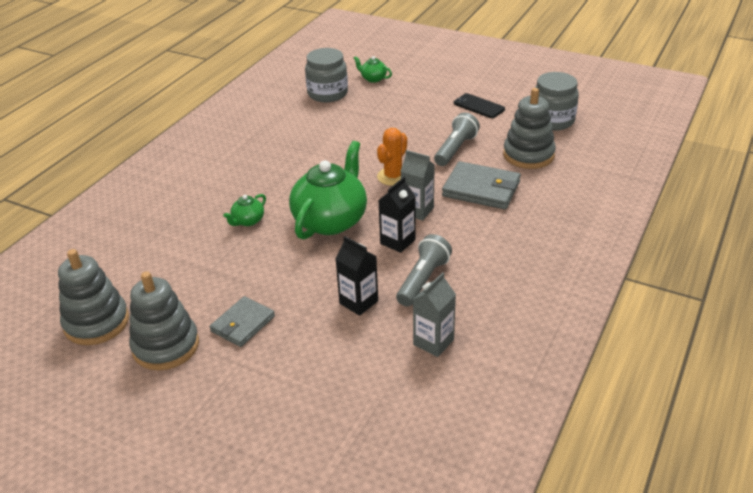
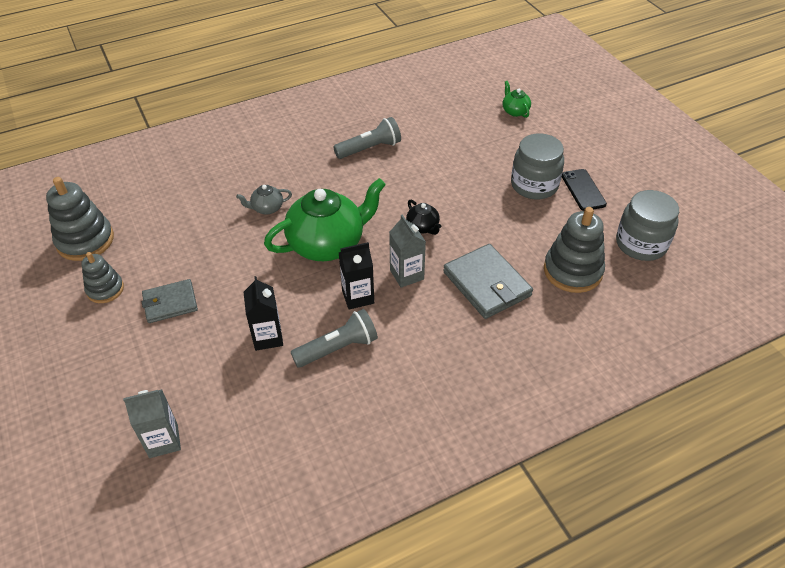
camera: 35 degrees right, 10 degrees up
grey stacking toy [129,271,199,370] -> grey stacking toy [81,252,124,303], size x0.61
green teapot [223,194,266,226] -> grey teapot [236,185,292,214]
grey jar [305,48,348,102] -> grey jar moved to [511,133,564,200]
orange cactus [377,128,407,186] -> black teapot [406,200,442,235]
grey carton [413,272,456,357] -> grey carton moved to [123,389,181,458]
grey flashlight [434,113,480,166] -> grey flashlight moved to [333,117,401,159]

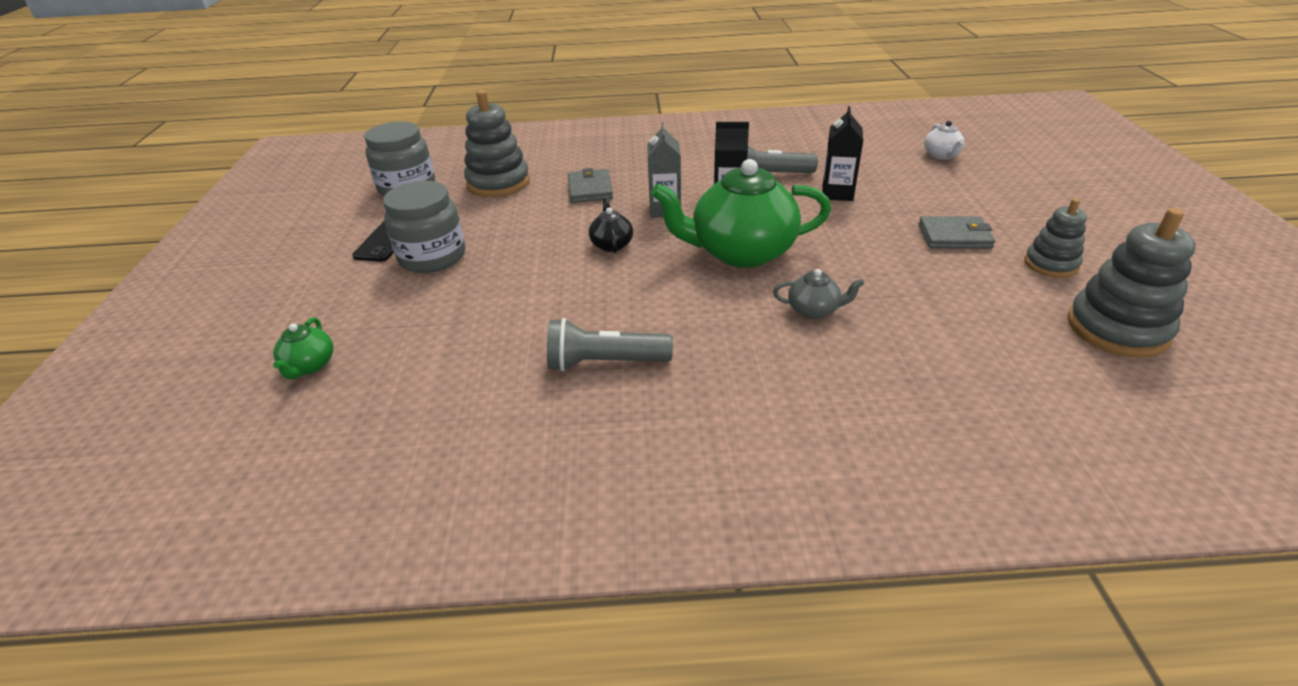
camera: 155 degrees left, 10 degrees down
grey carton [123,389,181,458] -> white teapot [924,121,965,160]
grey wallet [443,244,533,319] -> grey wallet [568,168,613,203], size x0.66

